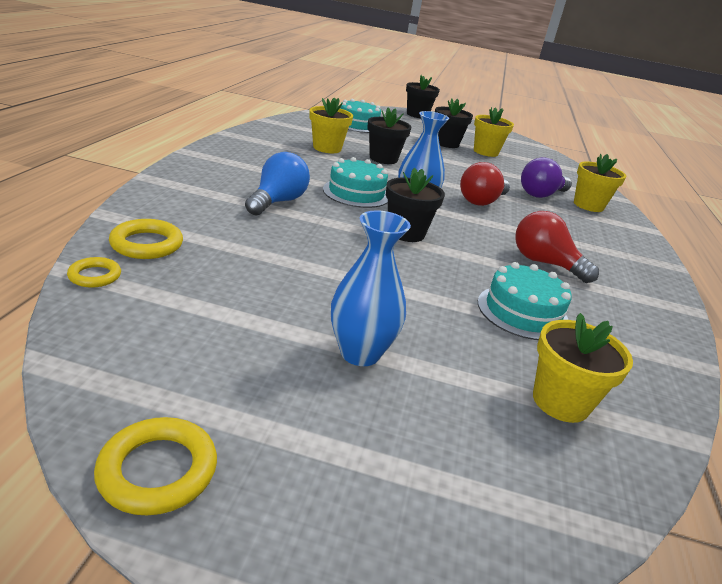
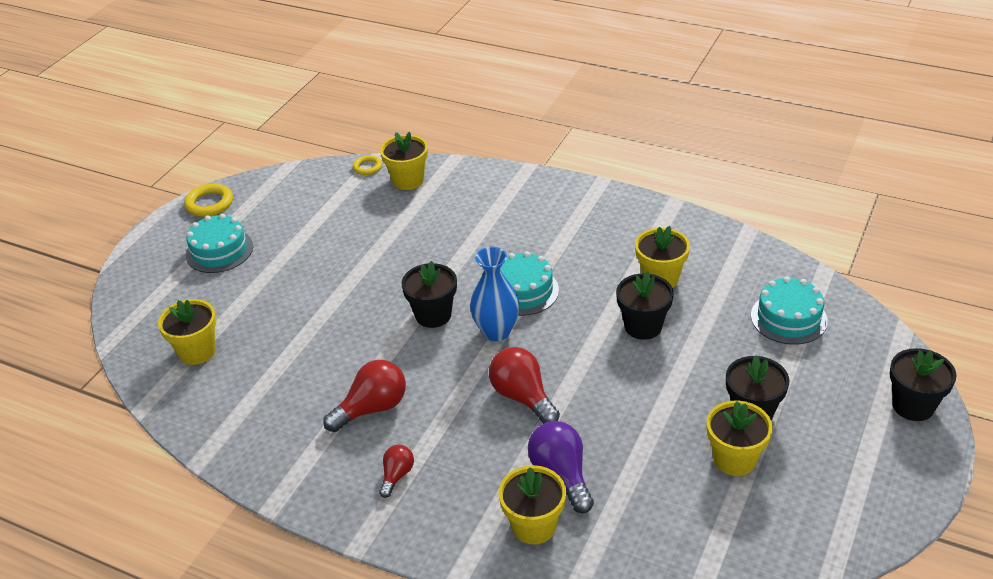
camera: 110 degrees right, 10 degrees up
yellow ring [109,219,183,259] -> yellow flower pot [380,132,428,190]
blue light bulb [245,152,310,216] -> none
blue vase [331,210,411,366] -> none
turquoise cake [478,262,572,340] -> turquoise cake moved to [186,214,253,273]
none -> red light bulb [379,445,414,498]

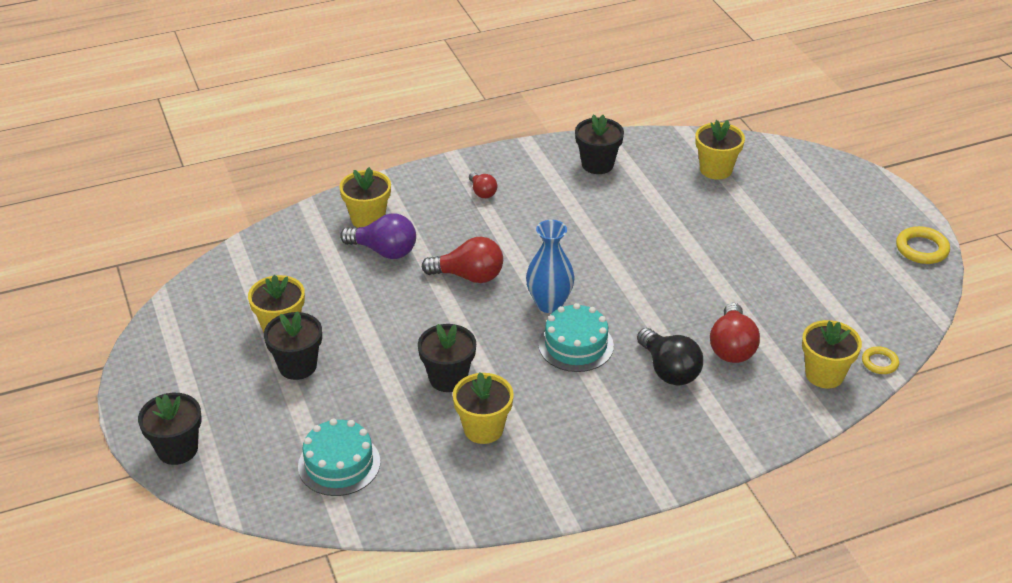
camera: 130 degrees right, 0 degrees up
turquoise cake [186,214,253,273] -> none
red light bulb [323,360,406,432] -> red light bulb moved to [710,303,760,363]
black flower pot [401,261,457,328] -> black flower pot moved to [575,115,624,174]
none -> black light bulb [637,328,703,386]

